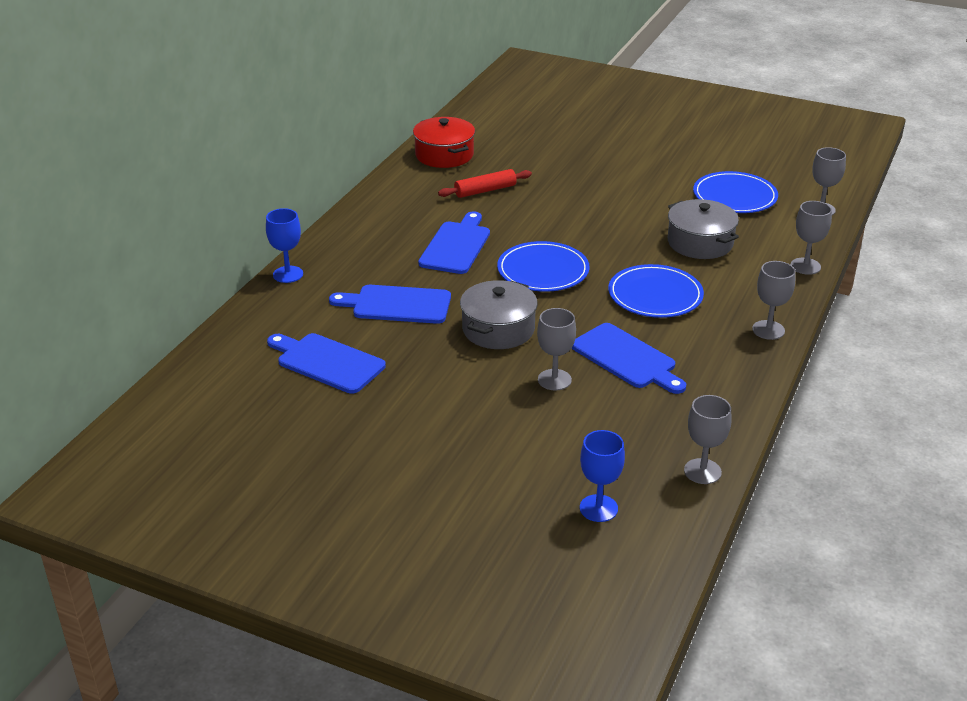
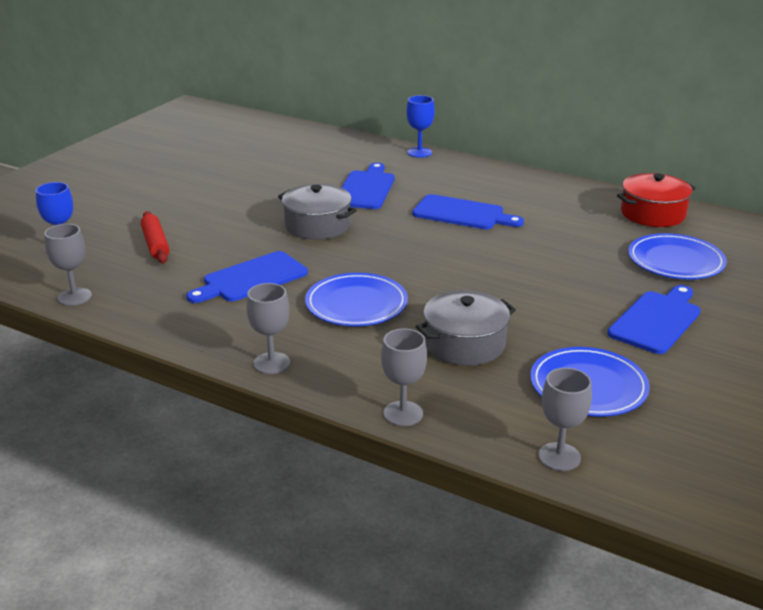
camera: 95 degrees right, 5 degrees down
blue cutting board [267,333,386,394] -> blue cutting board moved to [607,285,700,354]
red rolling pin [438,169,532,198] -> red rolling pin moved to [141,211,170,263]
blue plate [497,241,590,292] -> blue plate moved to [628,233,727,279]
grey goblet [537,308,576,390] -> none

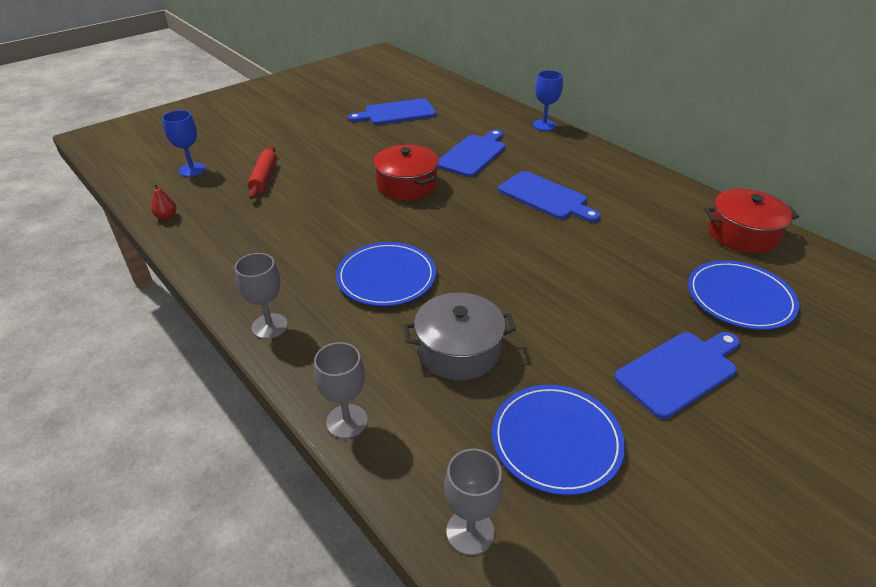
camera: 20 degrees right, 10 degrees up
grey goblet [44,224,92,306] -> red pear [151,183,177,220]
blue cutting board [186,251,308,303] -> blue cutting board moved to [348,98,436,125]
grey pot [278,184,357,240] -> red pot [373,145,439,200]

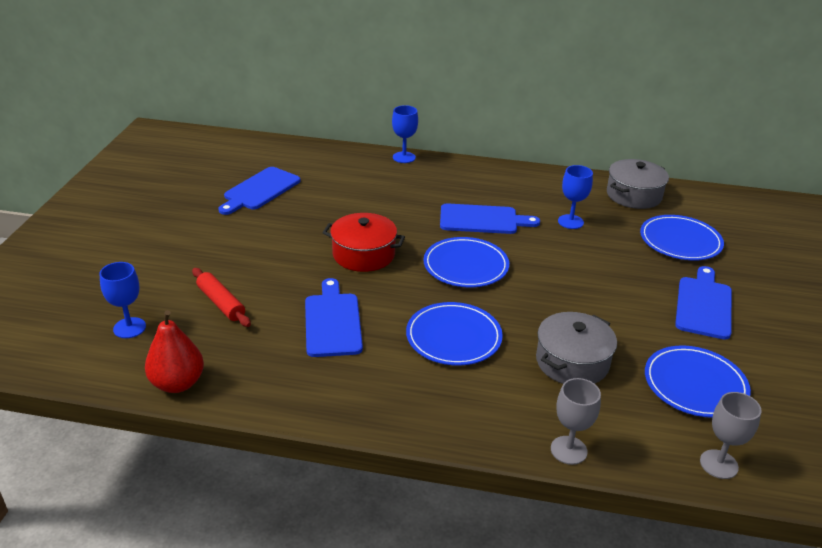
camera: 40 degrees left, 5 degrees down
red pear [151,183,177,220] -> red pear [145,310,204,393], size x2.02
grey goblet [235,253,288,339] -> none
blue cutting board [437,130,505,177] -> blue cutting board moved to [305,278,363,357]
red pot [704,189,799,253] -> grey pot [607,159,669,209]
none -> blue plate [423,237,509,287]
none -> blue goblet [558,165,593,229]

